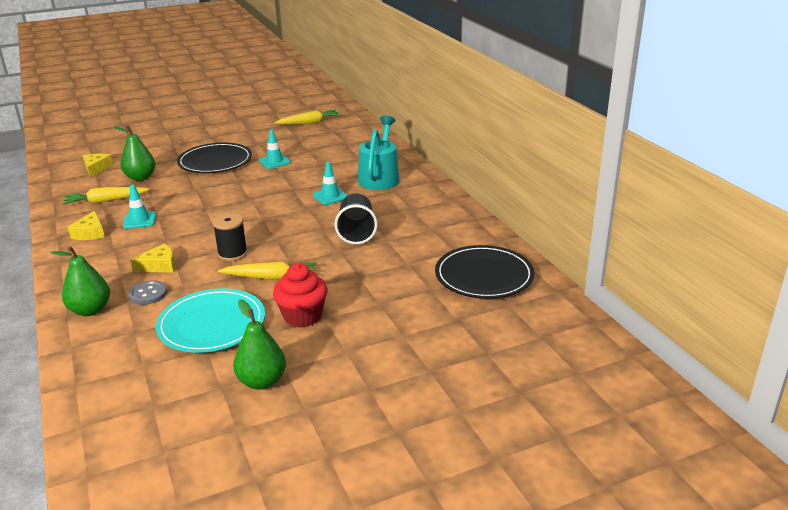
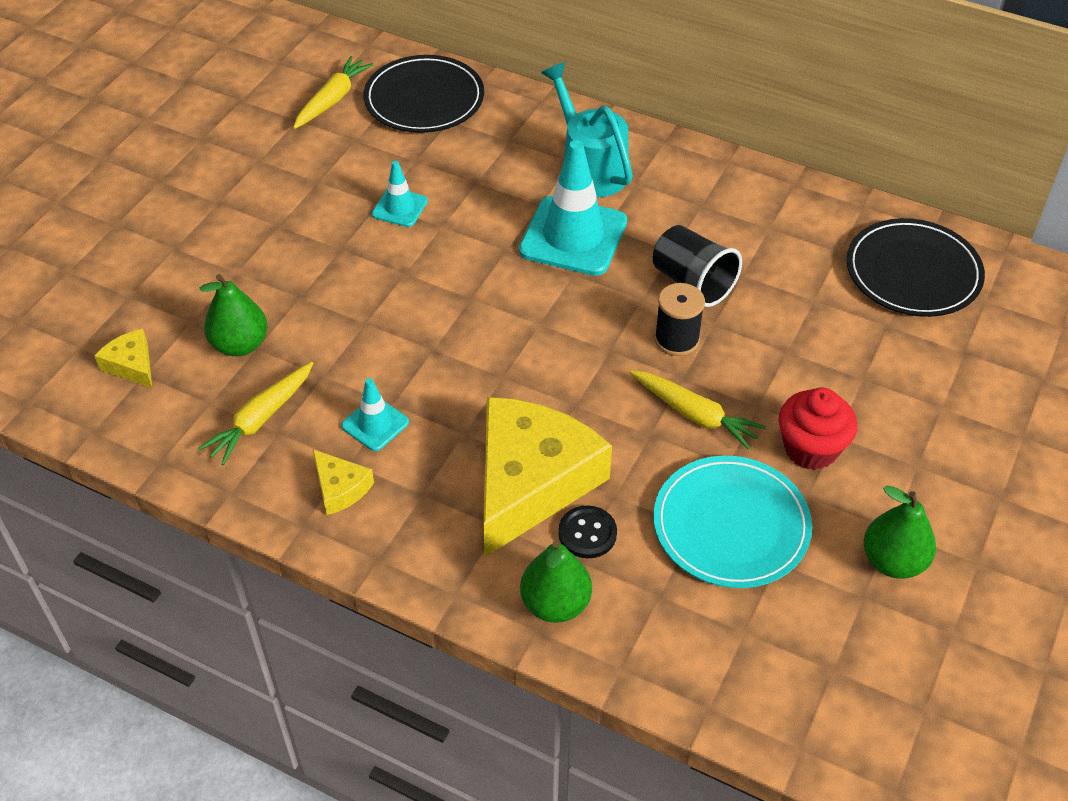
camera: 40 degrees left, 20 degrees up
grey button [128,280,167,305] -> black button [558,505,617,558]
yellow cheese [130,243,175,272] -> yellow cheese [483,397,612,557], size x2.34
black plate [177,143,252,173] -> black plate moved to [363,55,484,133]
black spool [212,213,248,261] -> black spool moved to [654,283,705,356]
yellow carrot [218,262,317,279] -> yellow carrot turned 75 degrees clockwise [629,370,766,450]
turquoise traffic cone [313,162,348,205] -> turquoise traffic cone [519,140,627,276], size x1.97

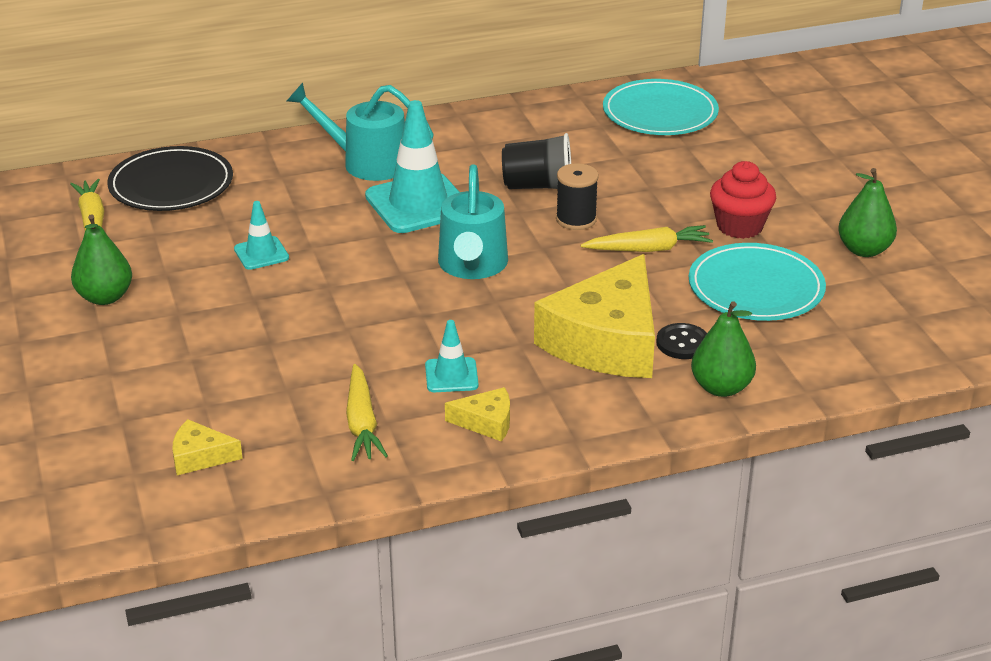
camera: 45 degrees left, 15 degrees down
green pear [200,274,268,356] -> green pear moved to [71,214,132,305]
yellow cheese [483,397,612,557] -> yellow cheese turned 135 degrees counterclockwise [534,254,655,378]
black plate [847,218,985,317] -> turquoise plate [603,79,719,135]
none -> turquoise watering can [438,164,508,279]

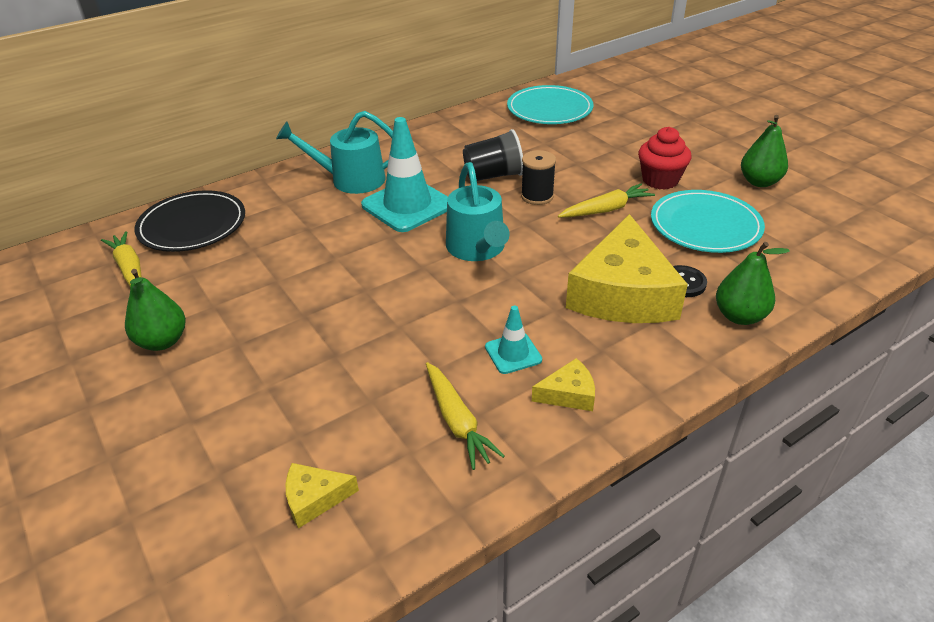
camera: 15 degrees left, 5 degrees up
turquoise traffic cone [234,201,289,270] -> none

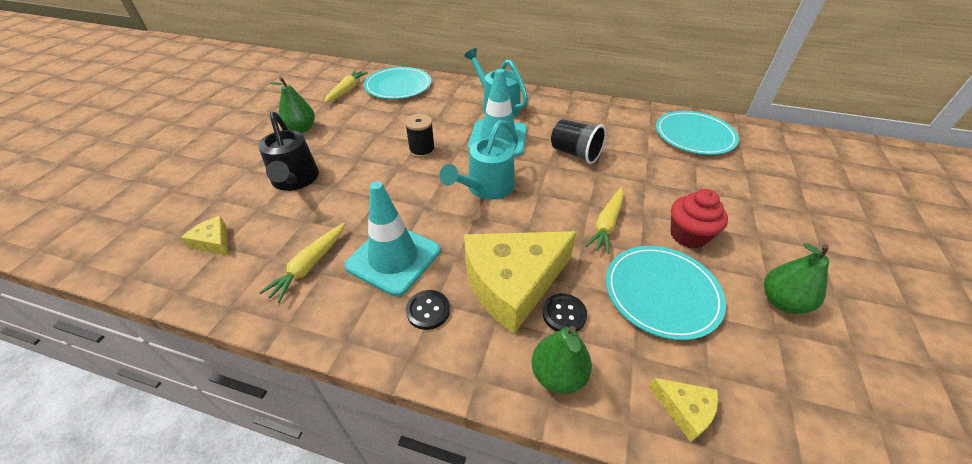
camera: 50 degrees right, 5 degrees up
black plate [135,190,245,252] -> turquoise plate [364,67,431,99]
turquoise traffic cone [485,306,542,374] -> turquoise traffic cone [344,181,440,296], size x1.97
black spool [521,150,556,205] -> black spool moved to [405,114,435,158]
yellow cheese [532,358,595,411] -> yellow cheese moved to [649,378,718,442]
yellow carrot [558,184,655,217] -> yellow carrot turned 90 degrees clockwise [585,187,624,254]
none -> black watering can [258,112,319,191]
none -> black button [406,290,450,330]

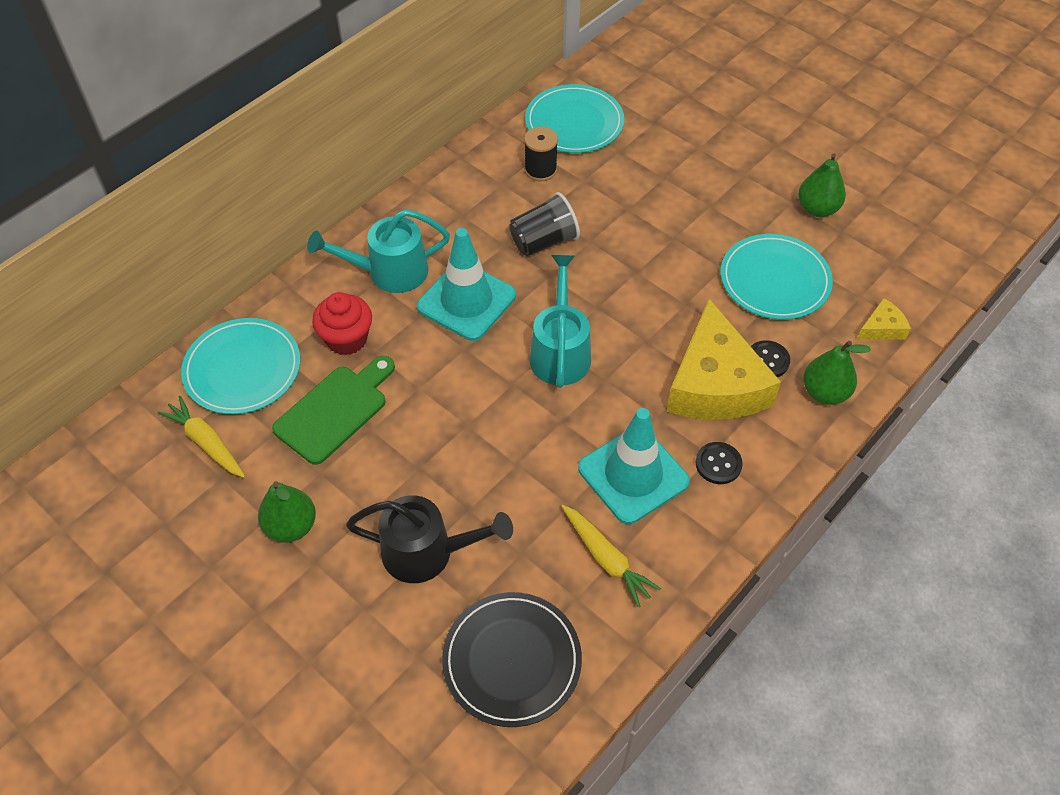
camera: 65 degrees left, 10 degrees up
yellow cheese [181,216,228,255] -> black plate [442,592,582,727]
black spool [405,114,435,158] -> black spool moved to [524,127,558,181]
turquoise watering can [440,120,518,200] -> turquoise watering can turned 150 degrees counterclockwise [529,255,591,388]
yellow carrot [585,187,624,254] -> none
red cupcake [670,189,728,249] -> red cupcake moved to [312,292,372,355]
none -> green cutting board [272,356,395,465]

